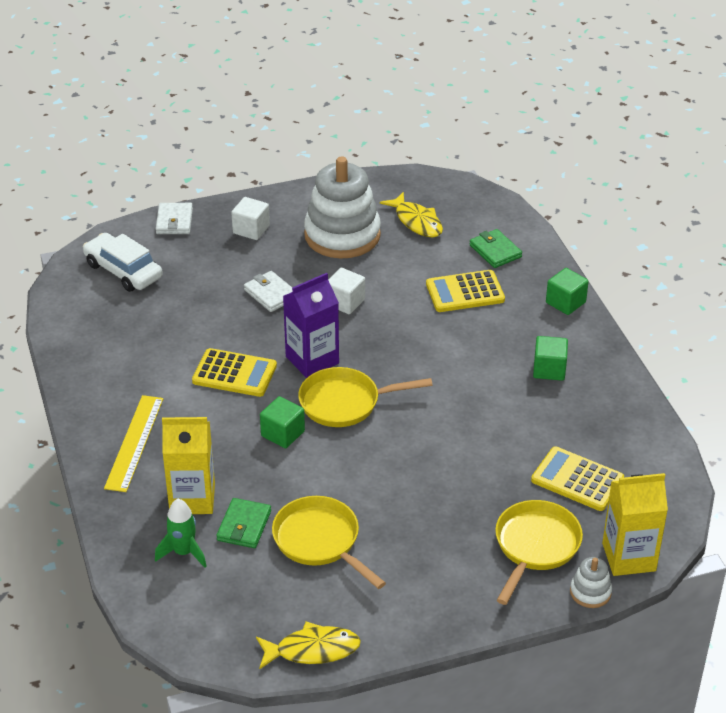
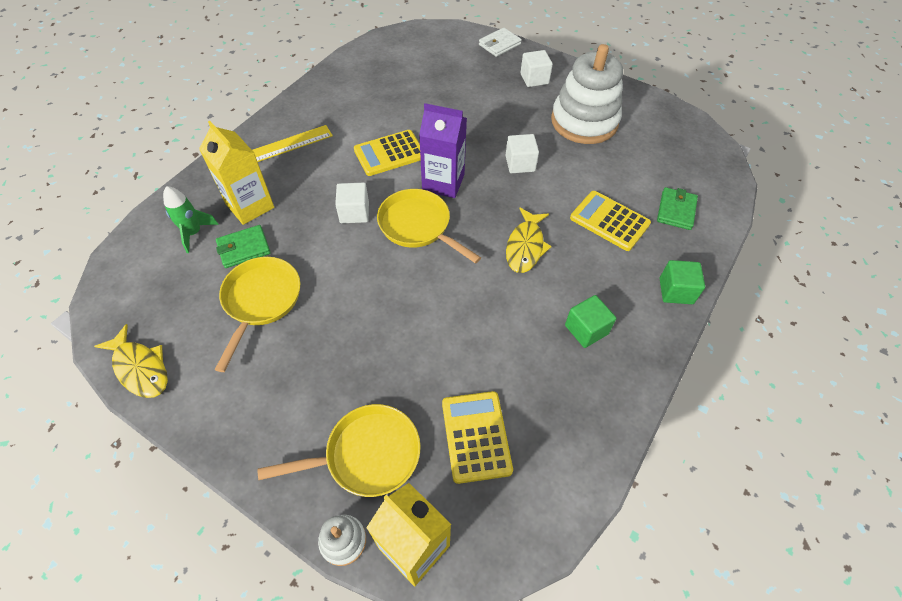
camera: 50 degrees right, 15 degrees up
white car [83,233,163,292] -> none
yellow calculator [192,348,277,397] -> yellow calculator turned 90 degrees clockwise [354,130,421,176]
white wallet [244,271,292,312] -> none
green cube [260,396,305,448] -> white cube [335,183,369,223]
yellow fish [380,192,443,238] -> yellow fish moved to [506,208,552,273]

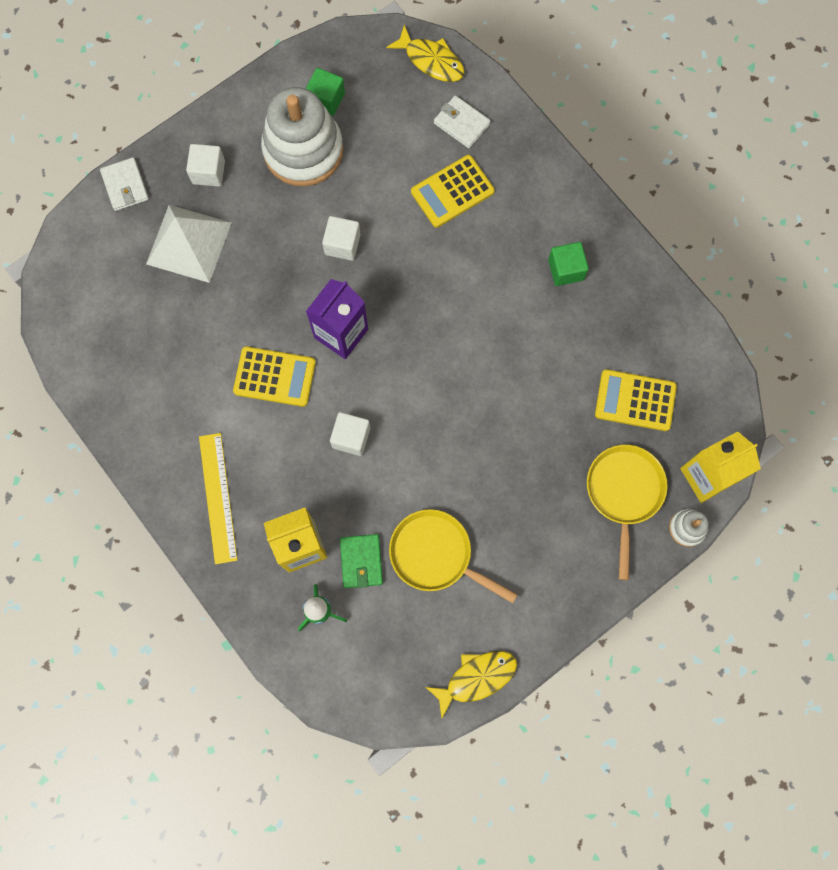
camera: 70 degrees left, 20 degrees up
yellow calculator [354,130,421,176] -> yellow calculator turned 75 degrees counterclockwise [233,346,316,407]
yellow pan [377,189,481,264] -> none
yellow fish [506,208,552,273] -> yellow fish moved to [386,25,465,82]
green wallet [657,187,698,230] -> white wallet [434,95,491,148]
green cube [660,260,705,304] -> green cube moved to [306,68,345,116]
none -> white pyramid [146,205,231,283]

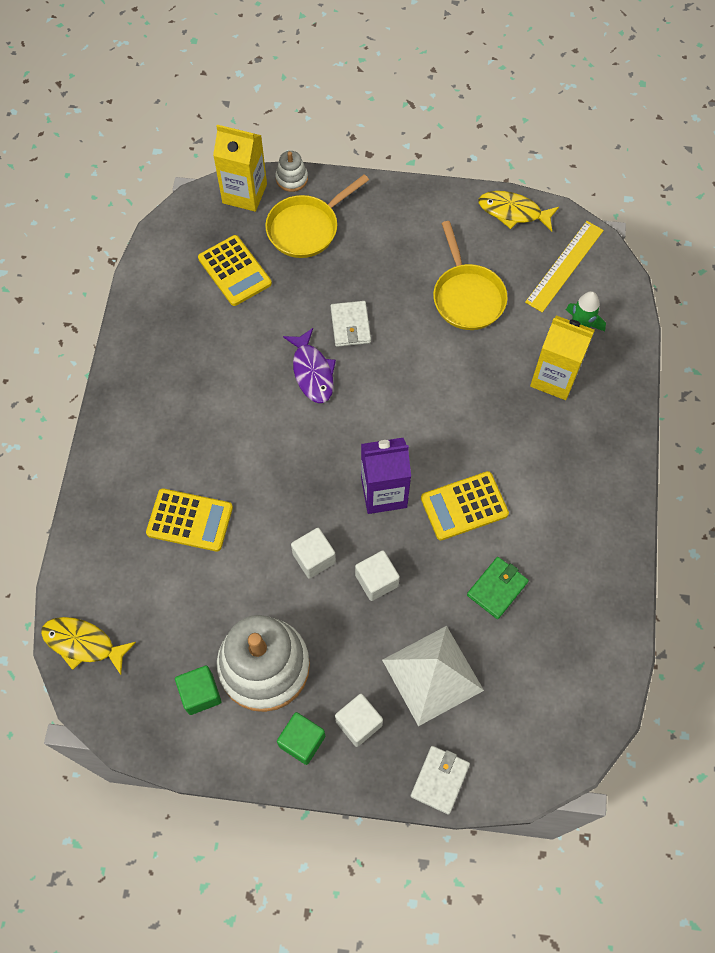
camera: 135 degrees left, 10 degrees down
yellow ruler [199,433,238,564] -> yellow ruler moved to [525,221,604,312]
yellow calculator [233,346,316,407] -> yellow calculator turned 75 degrees counterclockwise [421,471,509,540]
white cube [330,412,370,456] -> white cube moved to [355,551,400,601]
green wallet [340,534,383,588] -> green wallet moved to [467,557,529,619]
yellow fish [386,25,465,82] -> yellow fish turned 60 degrees counterclockwise [41,617,136,675]
white wallet [434,95,491,148] -> white wallet moved to [331,301,371,347]
green cube [548,242,589,286] -> green cube moved to [277,712,325,765]
none -> purple fish [283,328,336,403]

